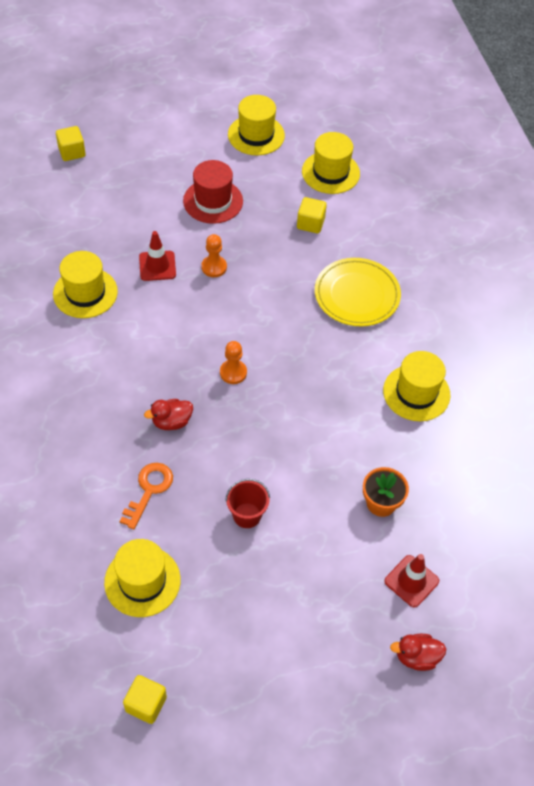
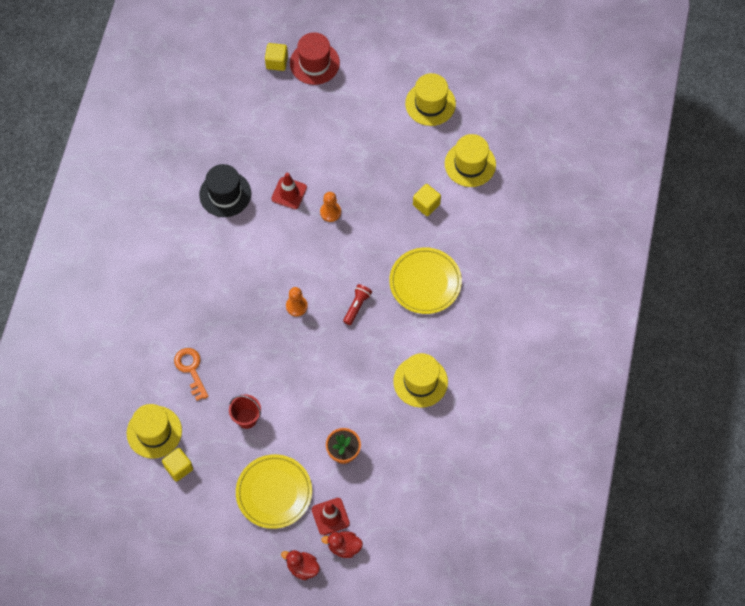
camera: 30 degrees right, 10 degrees up
yellow hat [53,251,118,318] -> black hat [199,164,251,217]
orange key [120,463,173,529] -> orange key turned 75 degrees counterclockwise [174,348,209,401]
yellow cube [123,675,167,724] -> yellow cube moved to [162,448,193,482]
red duck [144,399,193,430] -> red duck moved to [321,531,363,558]
red hat [183,160,243,224] -> red hat moved to [290,32,340,85]
none -> yellow plate [236,454,312,529]
none -> red flashlight [343,284,372,325]

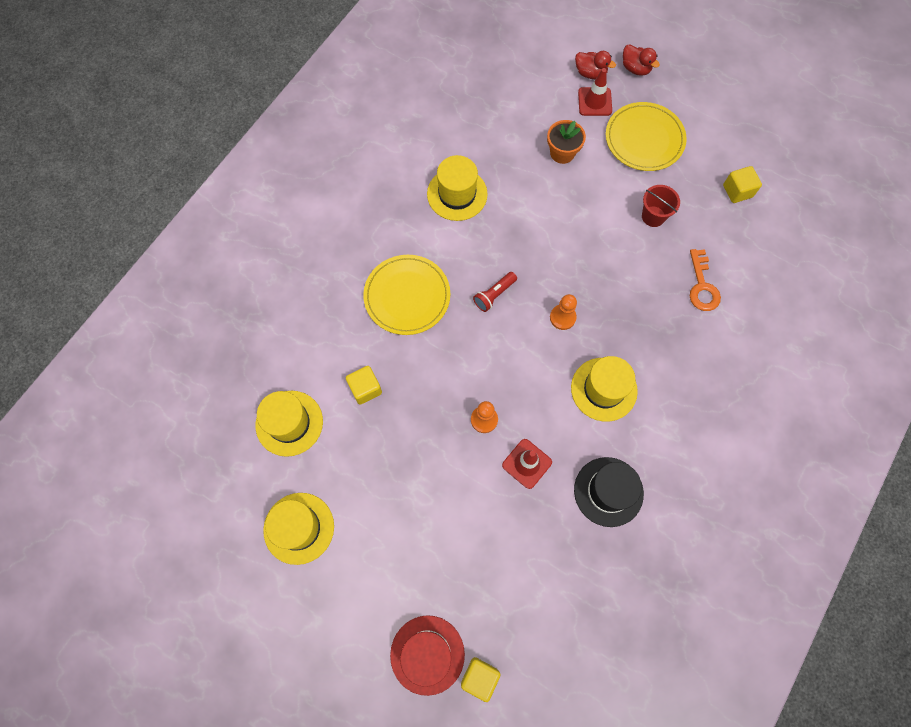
camera: 160 degrees left, 5 degrees up
yellow hat [127,404,182,458] -> yellow hat moved to [571,356,638,422]

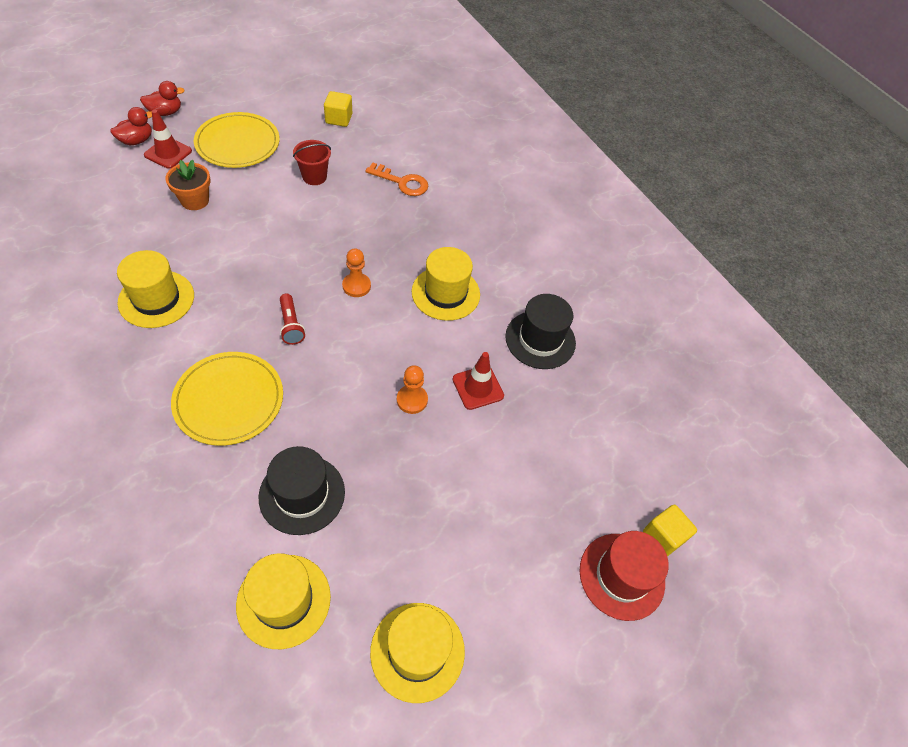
camera: 70 degrees left, 15 degrees down
yellow cube [346,366,382,405] -> black hat [259,446,345,535]

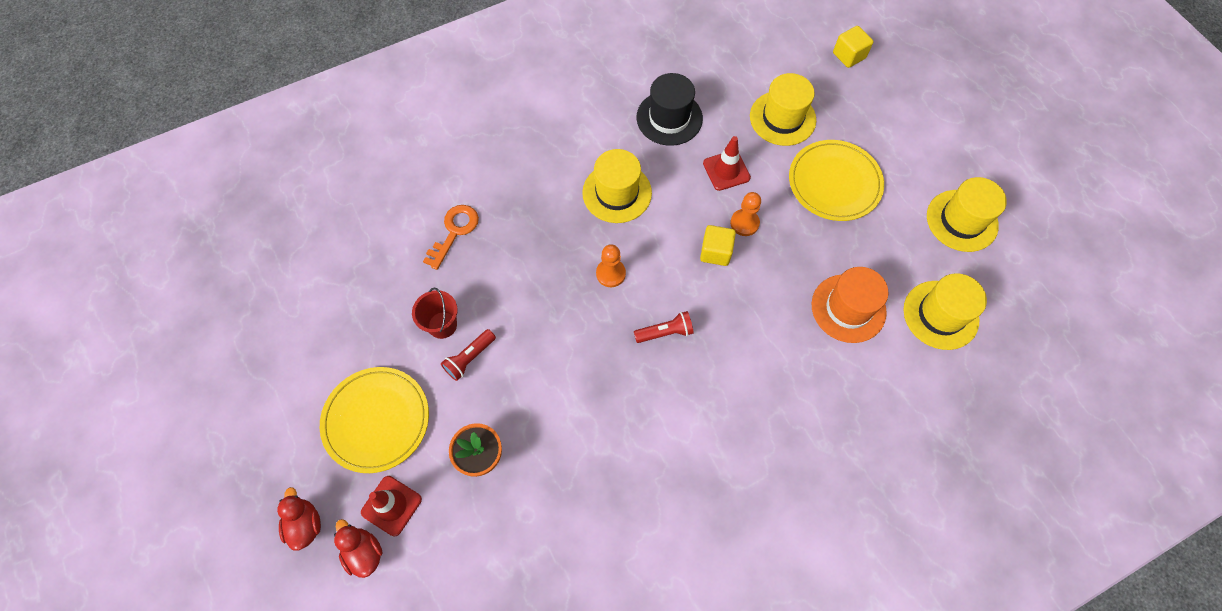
camera: 80 degrees left, 10 degrees up
yellow hat [117,250,194,328] -> yellow hat moved to [750,73,816,146]
yellow plate [171,352,283,446] -> yellow plate moved to [789,140,884,221]
black hat [259,446,345,535] -> orange hat [812,267,889,343]
yellow cube [324,91,352,127] -> yellow cube moved to [700,225,736,266]
red hat [579,531,669,621] -> none
none -> red flashlight [441,329,496,381]

